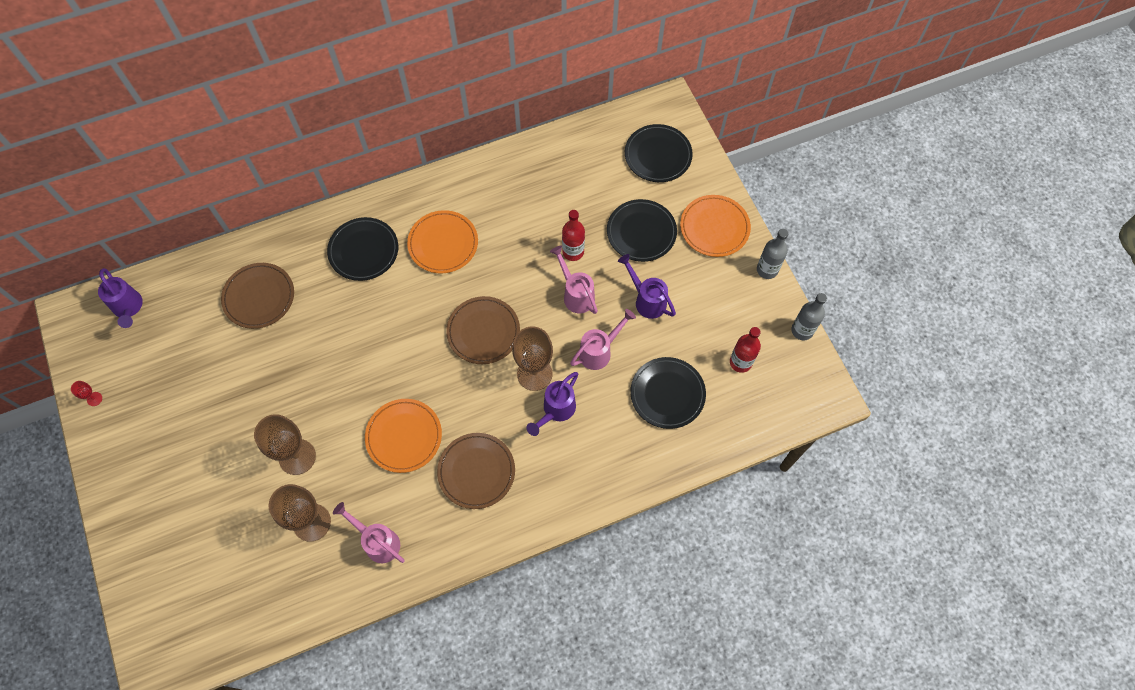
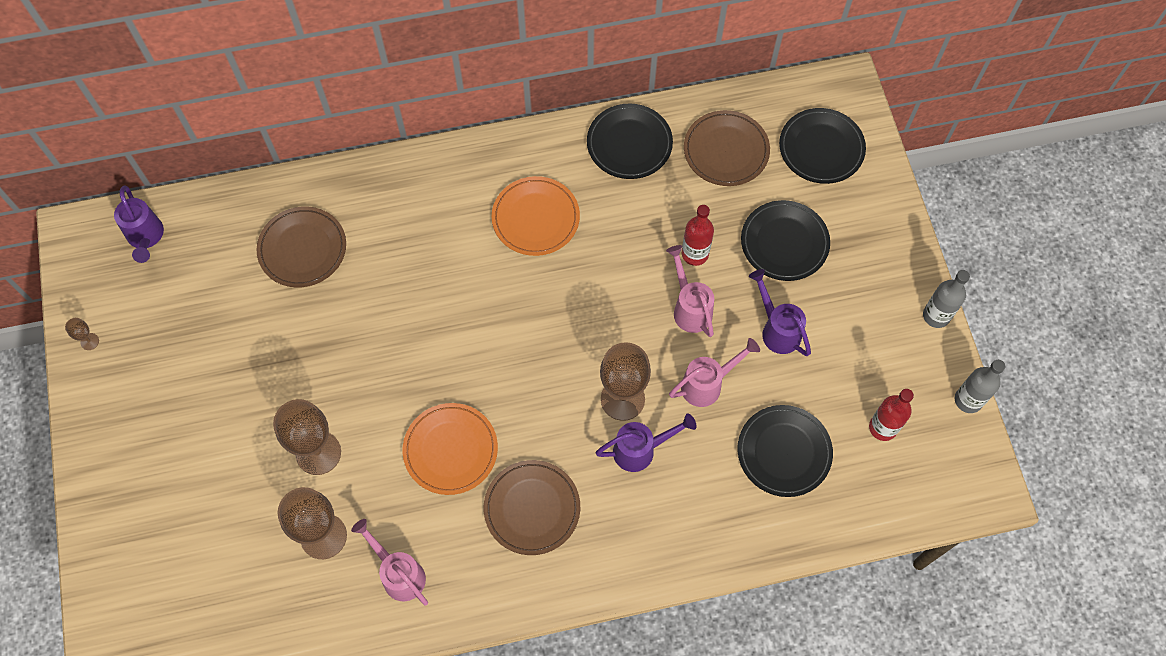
camera: 10 degrees right, 0 degrees up
red goblet [71,381,102,406] -> brown goblet [65,318,99,350]
black plate [327,217,398,281] -> black plate moved to [587,103,673,179]
brown plate [446,296,520,364] -> brown plate moved to [684,110,770,186]
purple watering can [526,372,578,436] -> purple watering can turned 150 degrees counterclockwise [596,413,696,472]
orange plate [680,195,751,257] -> none

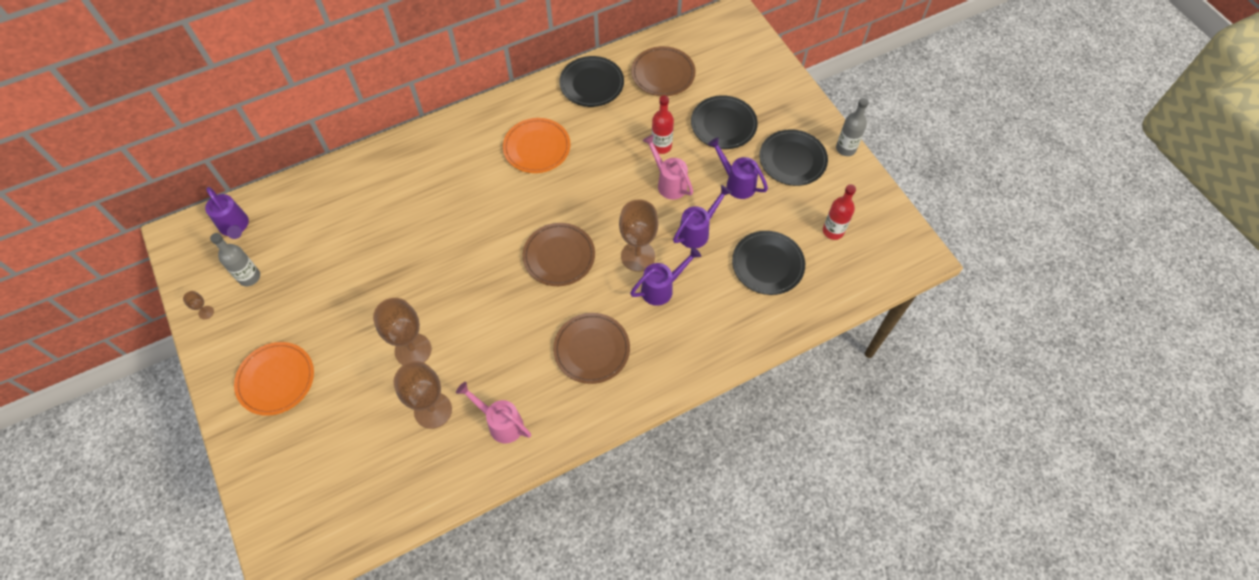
camera: 15 degrees left, 5 degrees down
brown plate [257,207,346,287] -> brown plate moved to [523,223,595,286]
orange plate [403,403,498,495] -> orange plate moved to [234,342,314,416]
pink watering can [669,338,760,407] -> purple watering can [673,185,732,248]
black plate [779,108,866,184] -> black plate moved to [759,129,828,186]
grey bottle [955,360,1005,413] -> grey bottle moved to [210,233,260,286]

